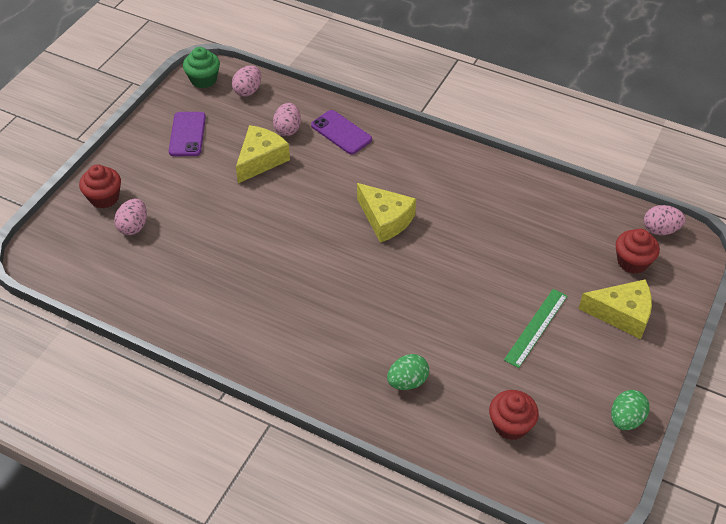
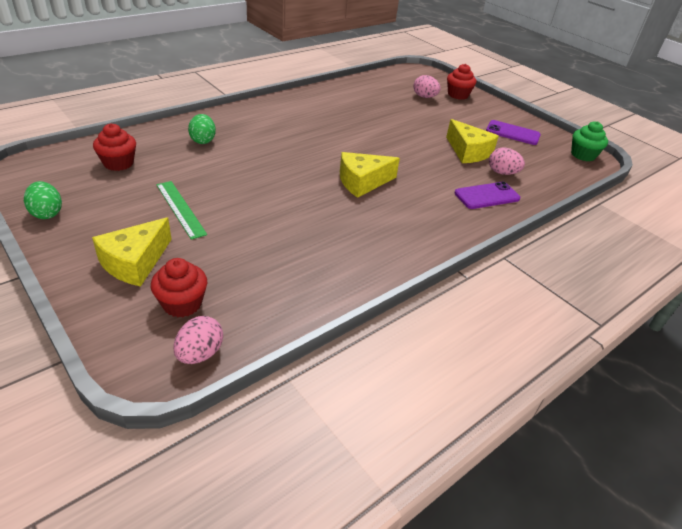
camera: 110 degrees right, 10 degrees down
pink egg [232,65,261,97] -> none

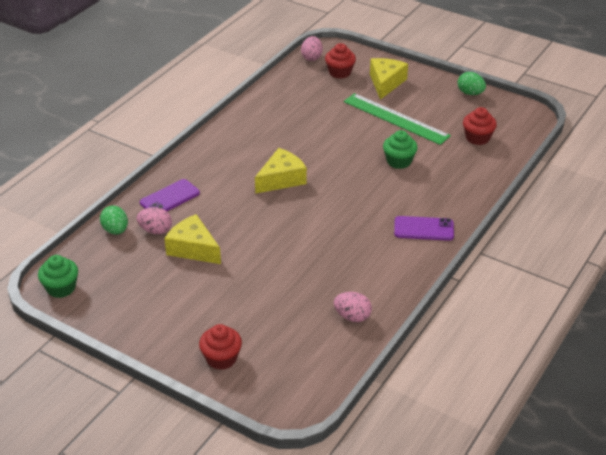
camera: 165 degrees right, 0 degrees up
green ruler [156,181,207,240] -> green ruler [344,93,451,145], size x1.55
green egg [188,114,216,144] -> green egg moved to [100,206,128,235]
pink egg [413,75,440,98] -> pink egg moved to [334,292,372,322]
purple phone [486,120,541,145] -> purple phone moved to [394,216,454,241]
none -> green cupcake [383,130,418,169]

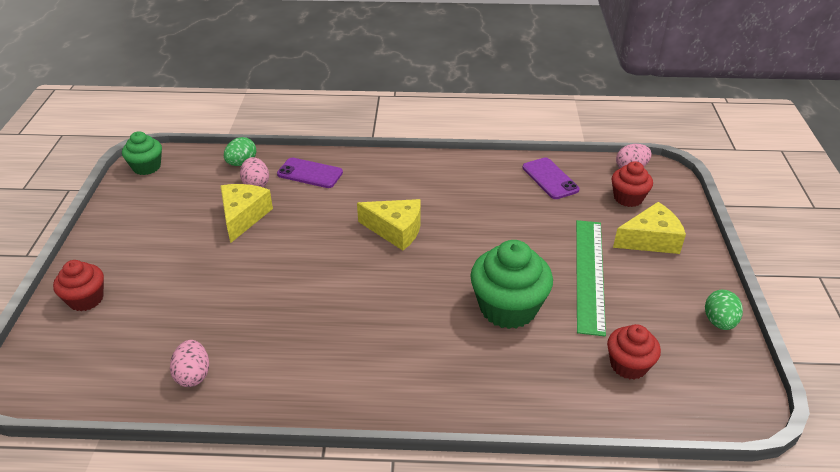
camera: 60 degrees right, 0 degrees up
green cupcake [383,130,418,169] -> green cupcake [470,240,553,329], size x1.68
purple phone [394,216,454,241] -> purple phone moved to [523,157,580,199]

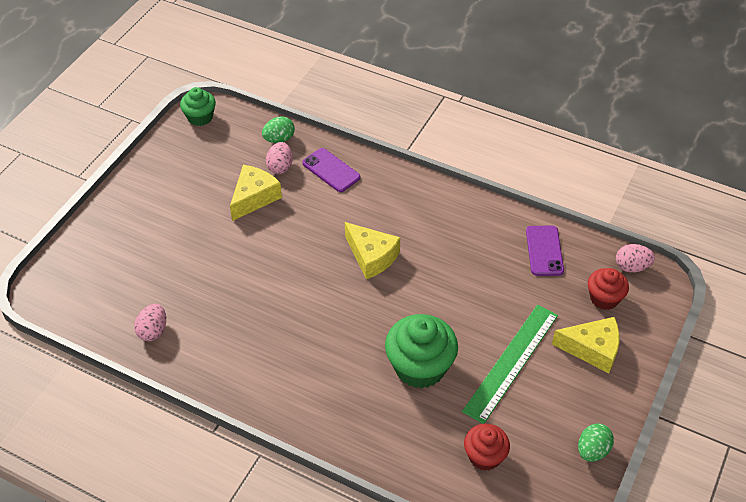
camera: 25 degrees right, 10 degrees up
red cupcake [53,260,104,311] -> none

